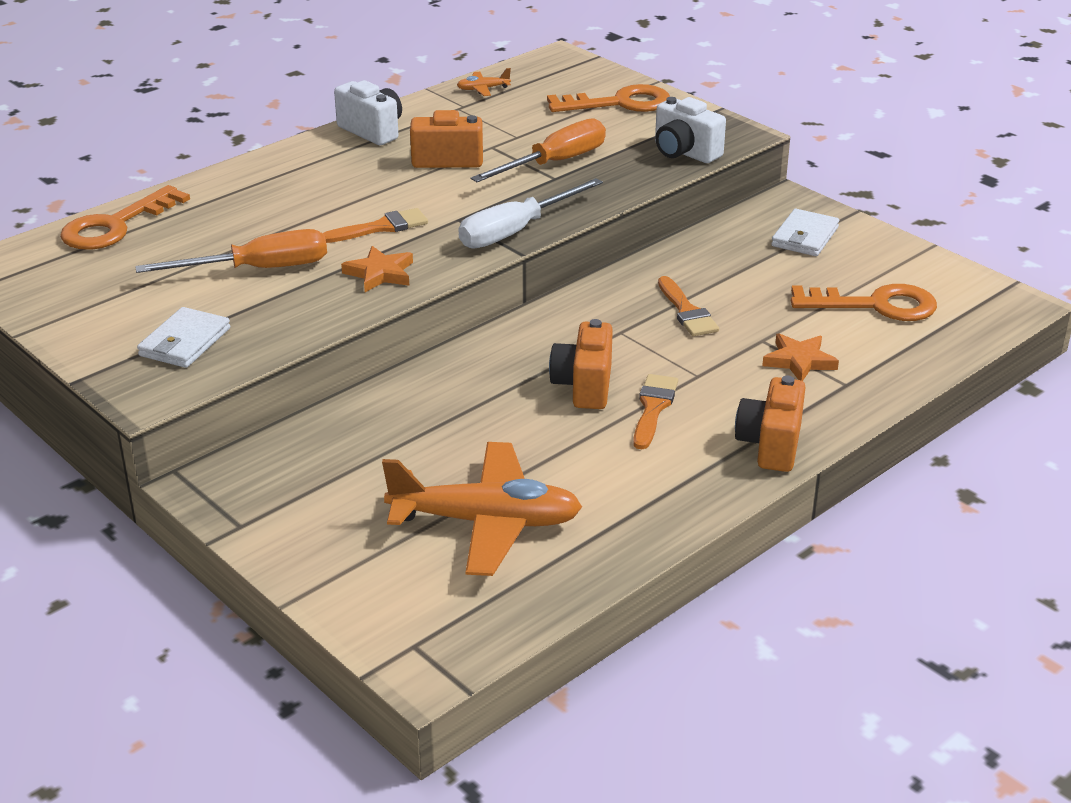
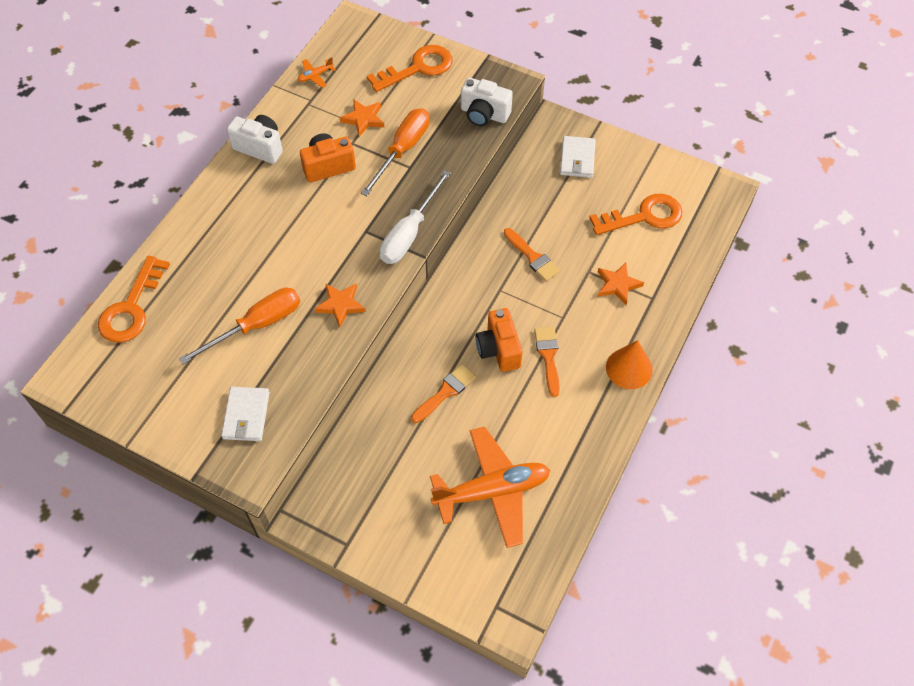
camera: 20 degrees left, 25 degrees up
orange brush [323,208,428,243] -> orange brush moved to [411,364,476,423]
orange camera [735,376,806,472] -> orange cone [606,340,653,389]
none -> orange star [340,99,385,137]

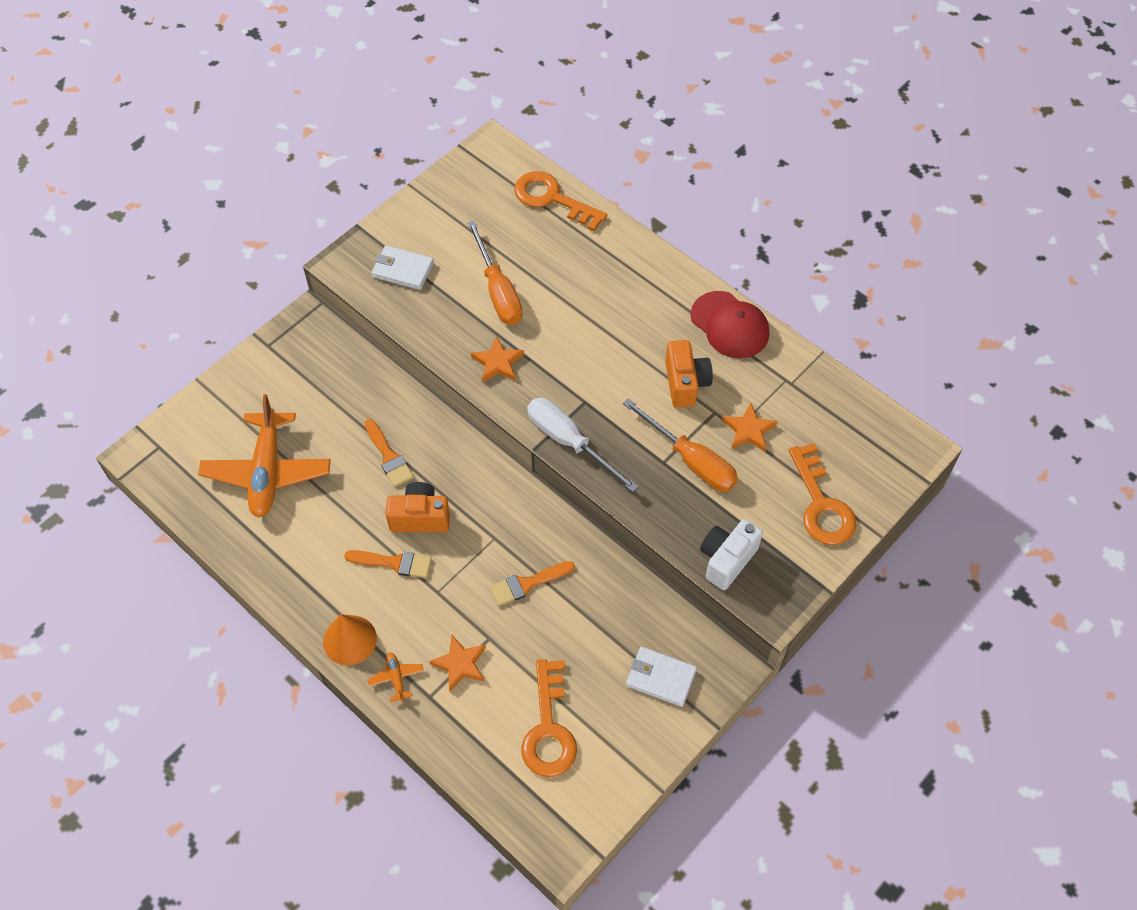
camera: 105 degrees right, 0 degrees up
white camera [227,115,283,164] -> red cap [691,291,769,358]
orange plane [298,57,336,88] -> orange plane moved to [367,652,424,702]

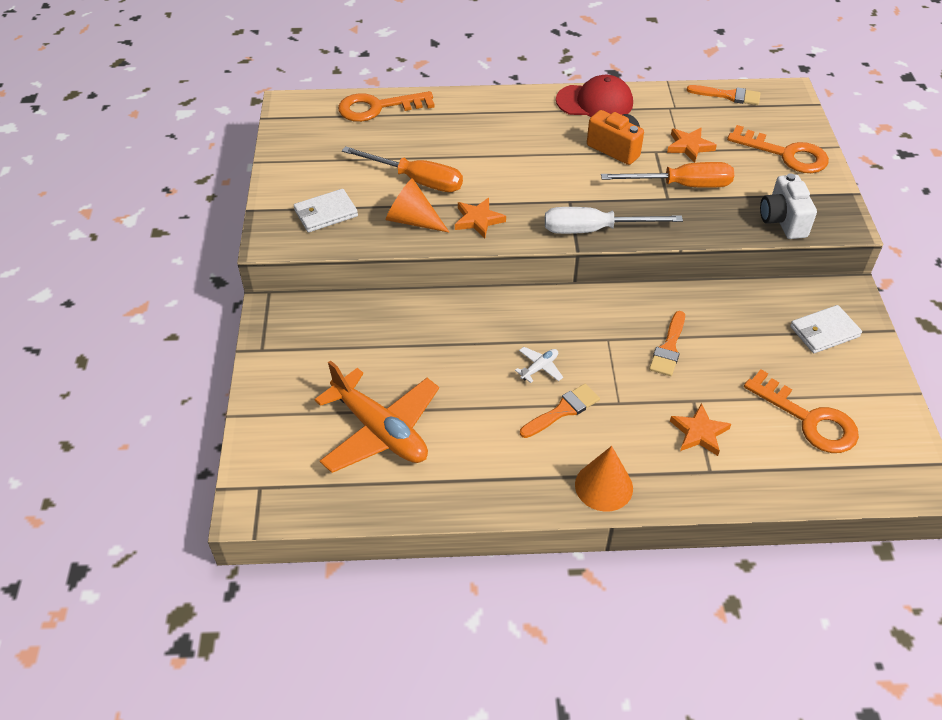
camera: 45 degrees left, 10 degrees down
orange brush [365,419,414,487] -> orange brush moved to [686,85,761,105]
orange plane [367,652,424,702] -> none
orange camera [385,482,450,533] -> white plane [515,347,563,383]
none -> orange cone [386,178,450,233]

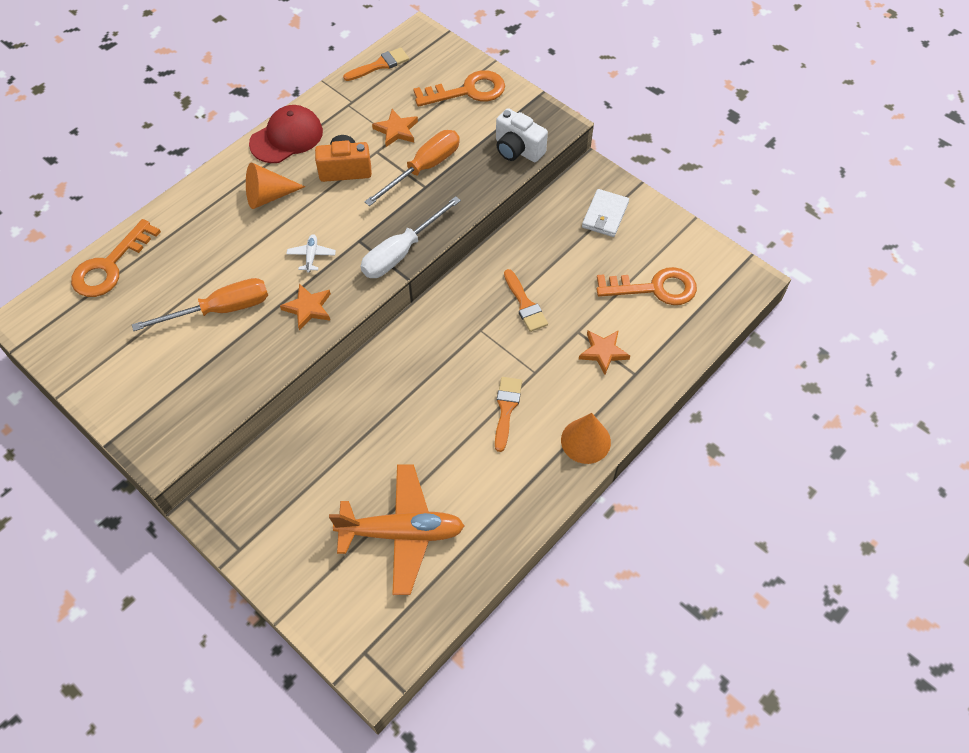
camera: 45 degrees left, 10 degrees up
white wallet [294,189,358,232] -> none
orange cone [386,178,450,233] -> orange cone moved to [246,162,305,209]
white plane [515,347,563,383] -> white plane moved to [287,234,336,273]

